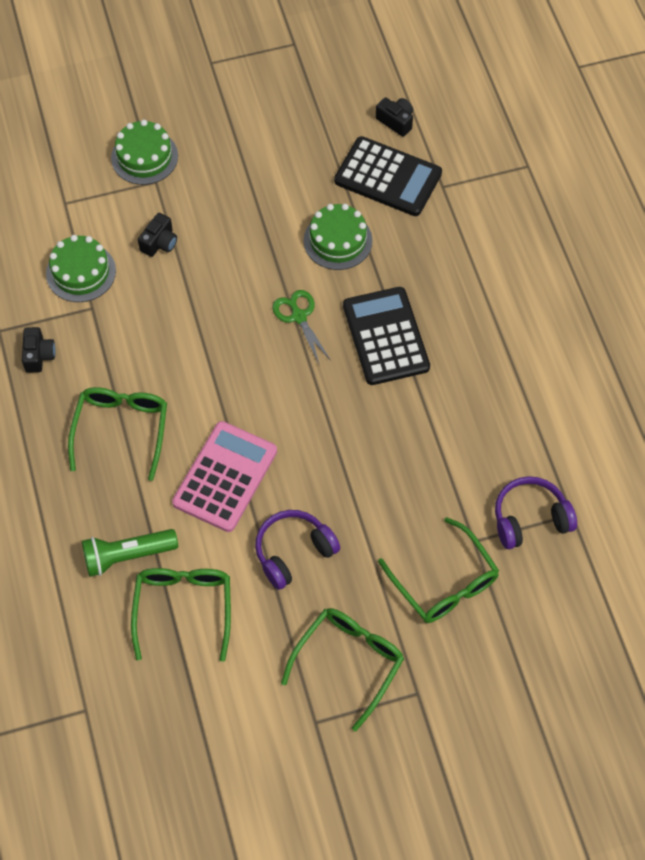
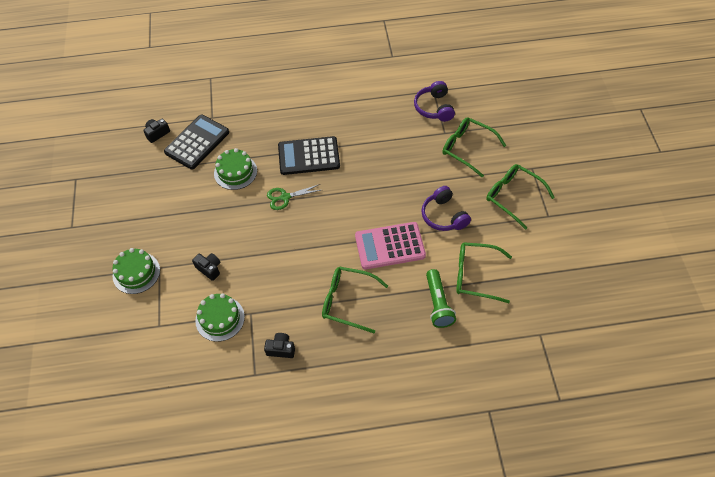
camera: 80 degrees left, 5 degrees down
pink calculator [172,421,277,532] -> pink calculator turned 45 degrees counterclockwise [355,222,426,269]
green glasses [378,517,499,623] -> green glasses turned 120 degrees counterclockwise [443,117,506,178]

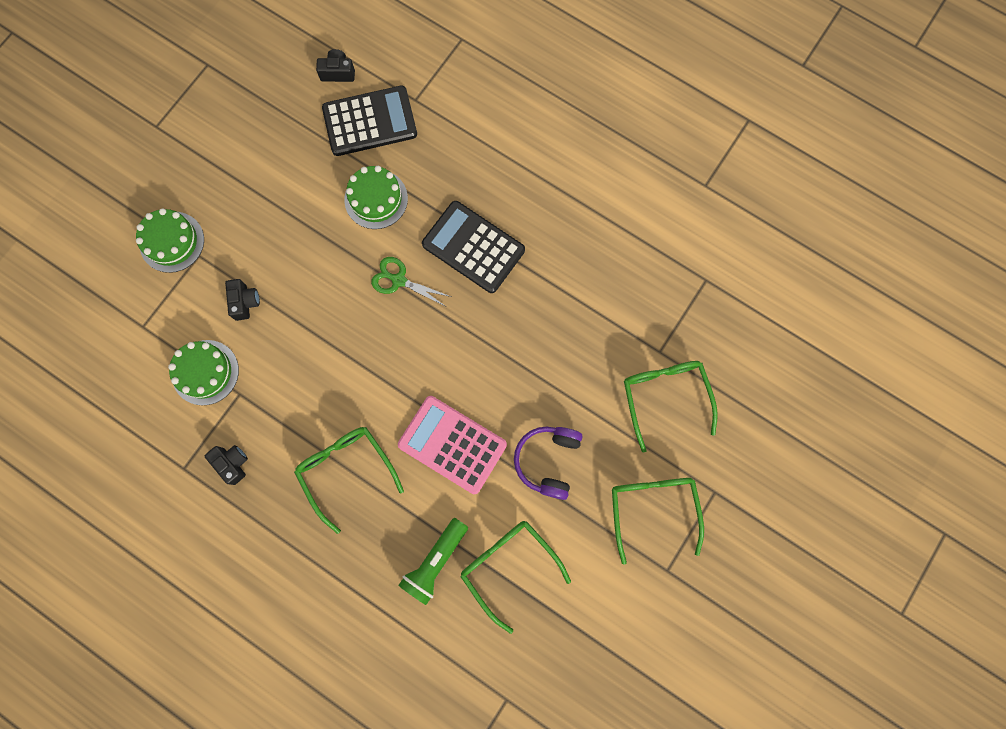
camera: 40 degrees right, 20 degrees up
purple headphones [414,81,455,122] -> none

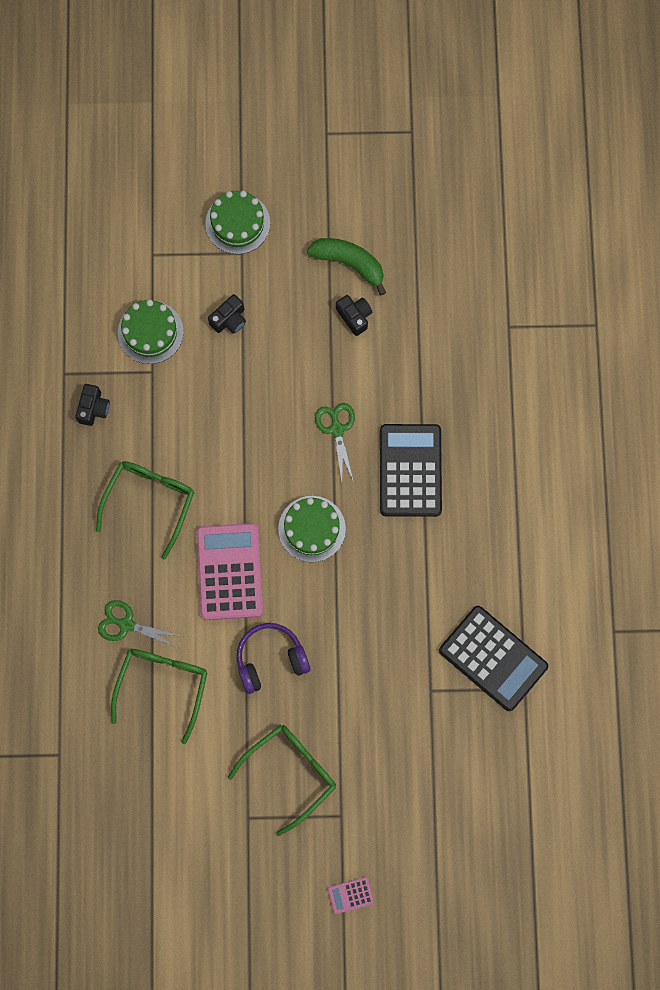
camera: 55 degrees right, 0 degrees up
black camera [316,49,355,82] -> black camera moved to [336,295,373,336]
black calculator [322,86,417,156] -> black calculator moved to [439,606,548,711]
green cake [344,166,408,229] -> green cake moved to [278,496,346,562]
green flashlight [398,518,468,605] -> green scissors [98,600,183,648]
green glasses [624,361,718,453] -> none
none -> green banana [307,238,386,295]
none -> pink calculator [328,877,374,914]

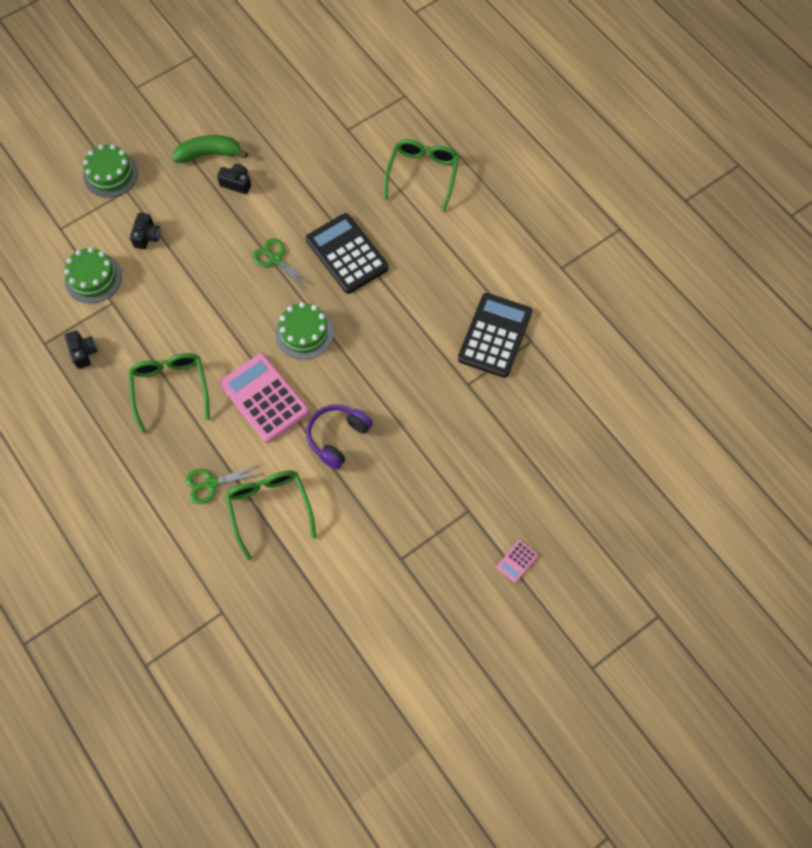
camera: 35 degrees left, 10 degrees down
green glasses [228,725,336,836] -> green glasses moved to [384,139,459,212]
black calculator [439,606,548,711] -> black calculator turned 75 degrees counterclockwise [458,293,532,378]

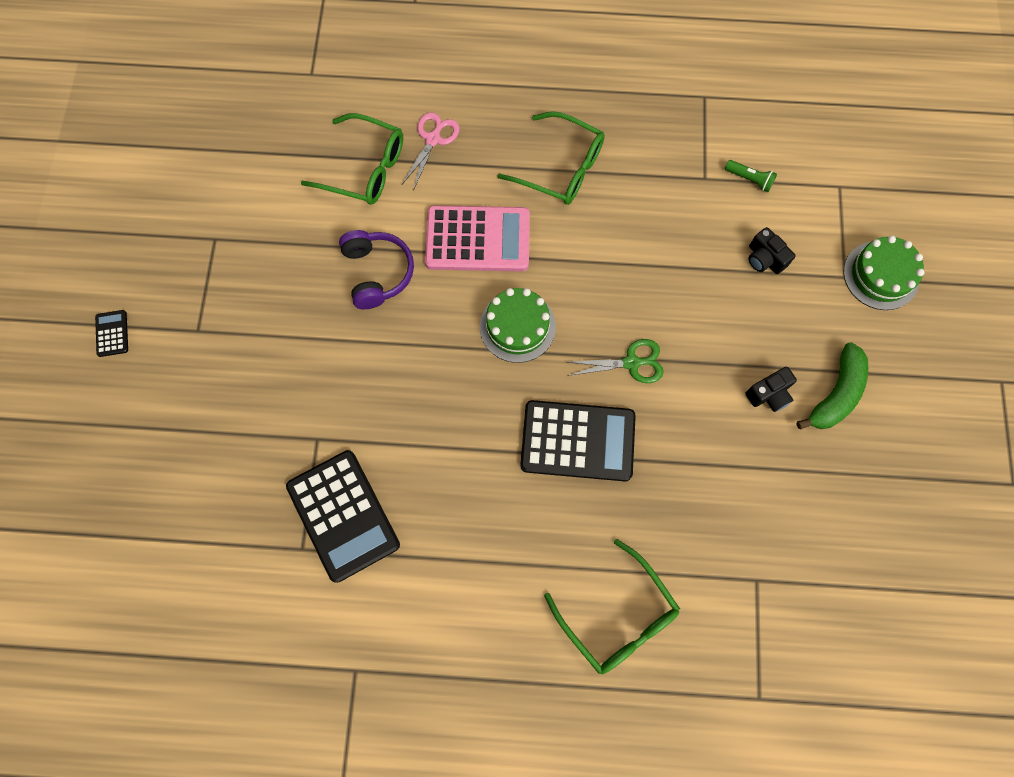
camera: 130 degrees right, 5 degrees up
green cake [64,247,122,303] -> green flashlight [725,160,777,192]
black camera [65,331,97,369] -> none
green scissors [186,464,264,504] -> pink scissors [401,112,459,191]
pink calculator [497,540,538,583] -> black calculator [95,310,128,357]

